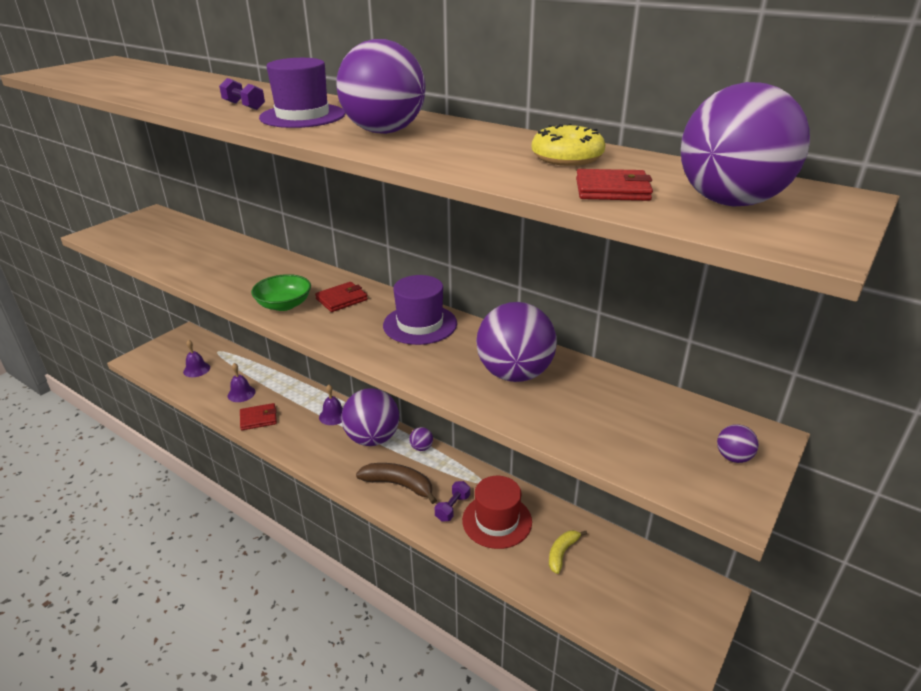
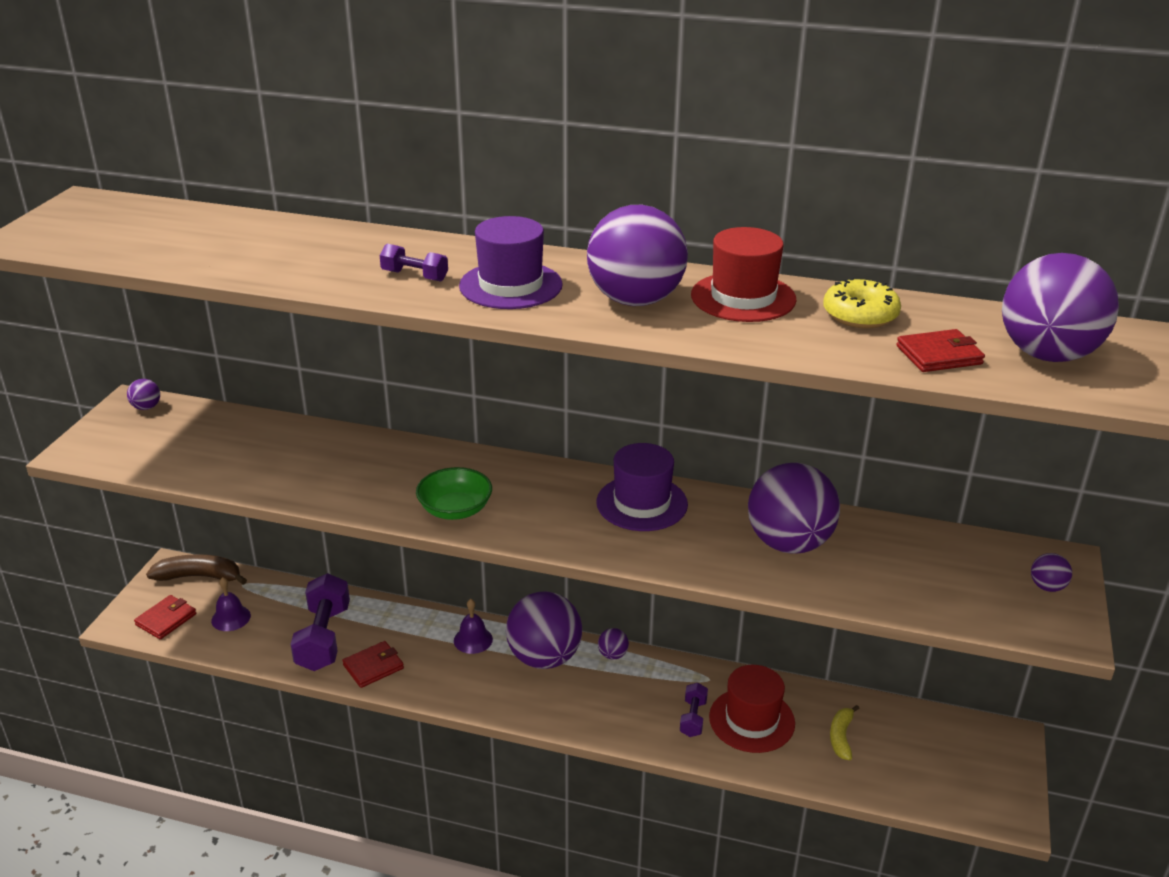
camera: 20 degrees left, 0 degrees up
purple bell [228,363,256,402] -> purple dumbbell [290,573,350,671]
red wallet [315,282,368,312] -> red wallet moved to [134,595,196,639]
brown banana [356,463,437,504] -> brown banana moved to [146,554,247,585]
none -> purple ball [127,379,160,410]
none -> red hat [691,227,796,322]

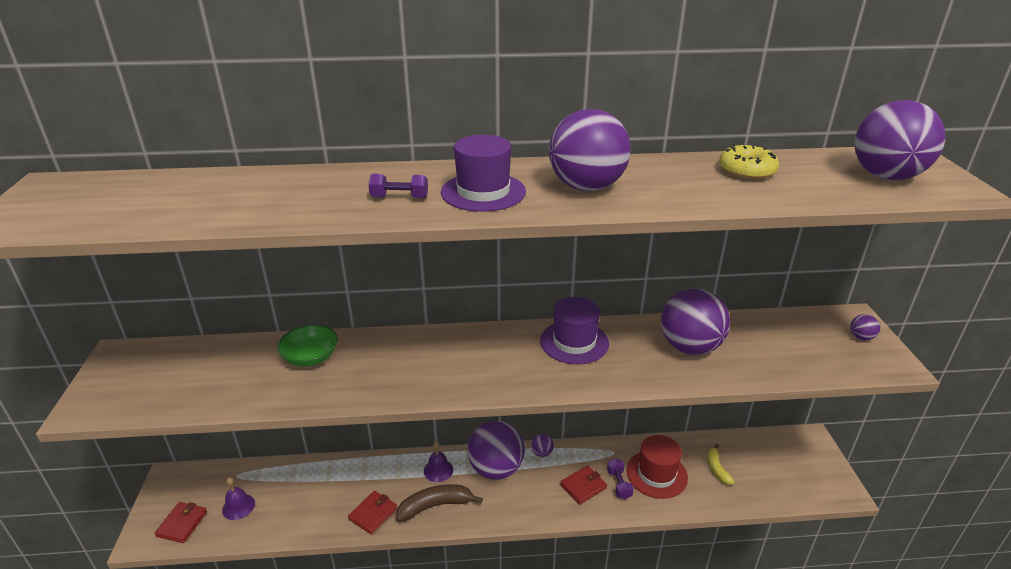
camera: 20 degrees left, 0 degrees up
purple ball [127,379,160,410] -> none
brown banana [146,554,247,585] -> brown banana moved to [396,484,483,522]
purple dumbbell [290,573,350,671] -> none
green bowl [416,467,492,520] -> green bowl moved to [277,325,338,366]
red hat [691,227,796,322] -> none
red wallet [896,329,985,372] -> red wallet moved to [560,465,607,505]

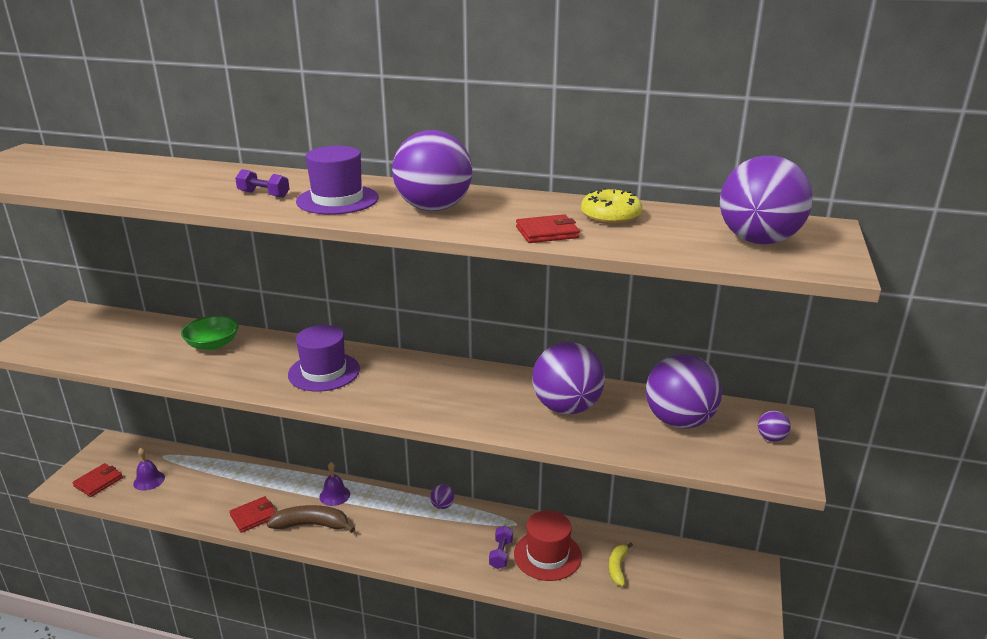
camera: 20 degrees right, 5 degrees down
purple ball [468,421,525,480] -> purple ball moved to [646,354,722,429]
purple hat [540,297,609,364] -> purple hat moved to [288,325,360,392]
red wallet [560,465,607,505] -> red wallet moved to [516,214,580,243]

